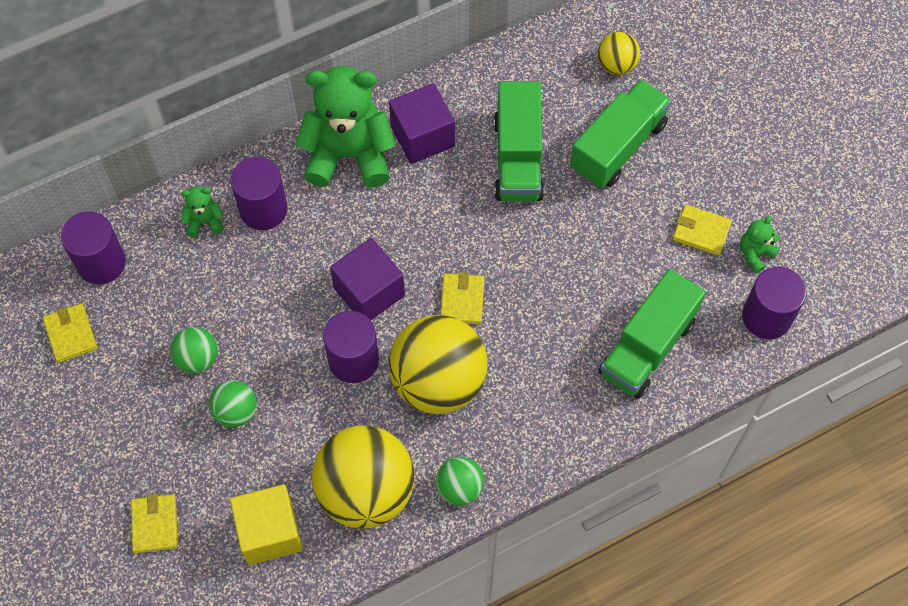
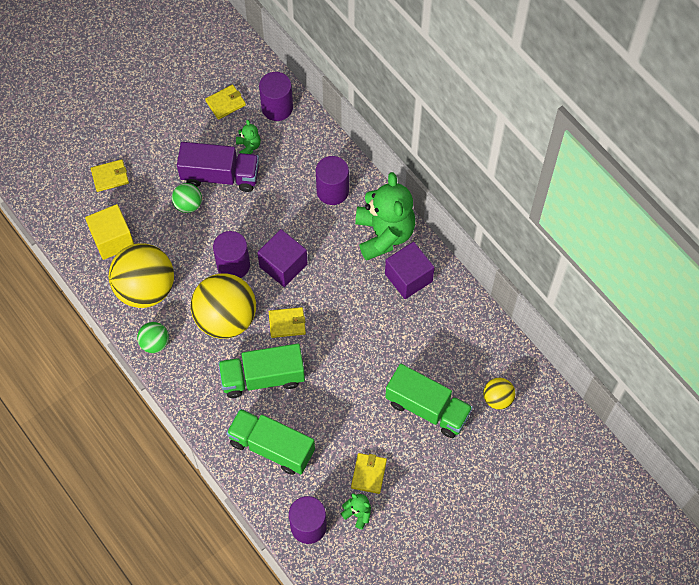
camera: 80 degrees right, 0 degrees up
green ball [170,327,218,374] -> purple truck [177,142,259,192]
green teddy bear [181,186,224,238] -> green teddy bear moved to [236,120,261,154]
green truck [494,81,544,201] -> green truck moved to [218,343,305,398]

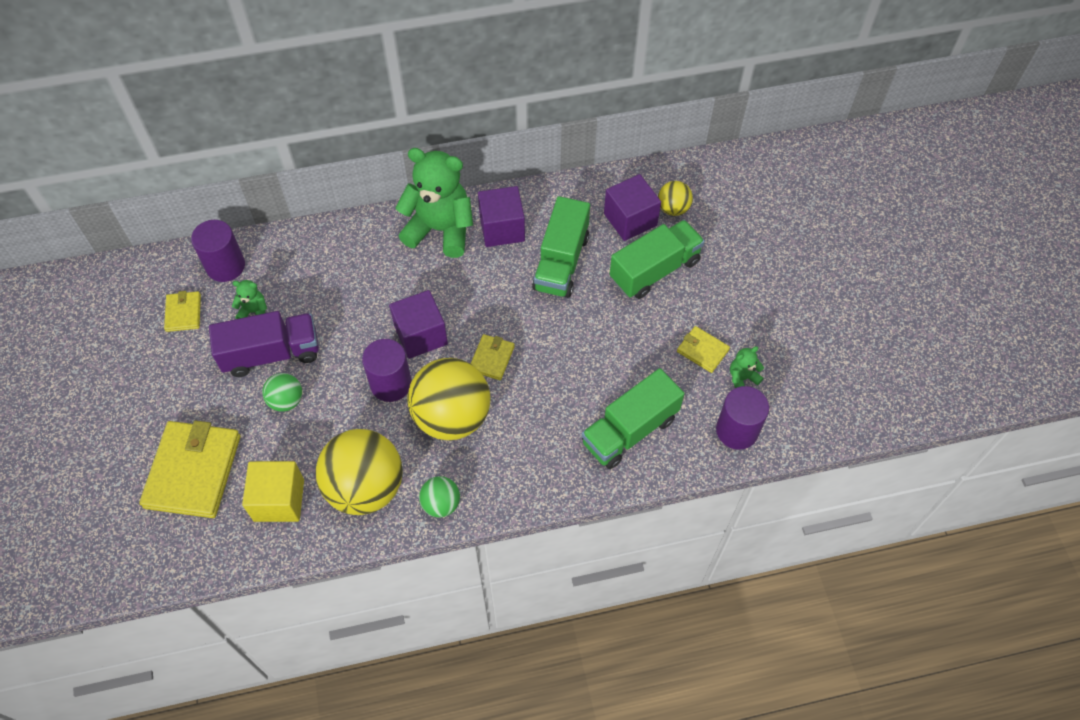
camera: 65 degrees left, 5 degrees down
yellow wallet [91,159,129,192] -> yellow wallet [139,420,240,518], size x2.06
purple truck [177,142,259,192] -> purple truck turned 45 degrees clockwise [209,311,319,377]
green truck [218,343,305,398] -> green truck moved to [532,196,590,298]
purple cylinder [316,156,349,205] -> none
none -> purple cube [604,174,661,241]

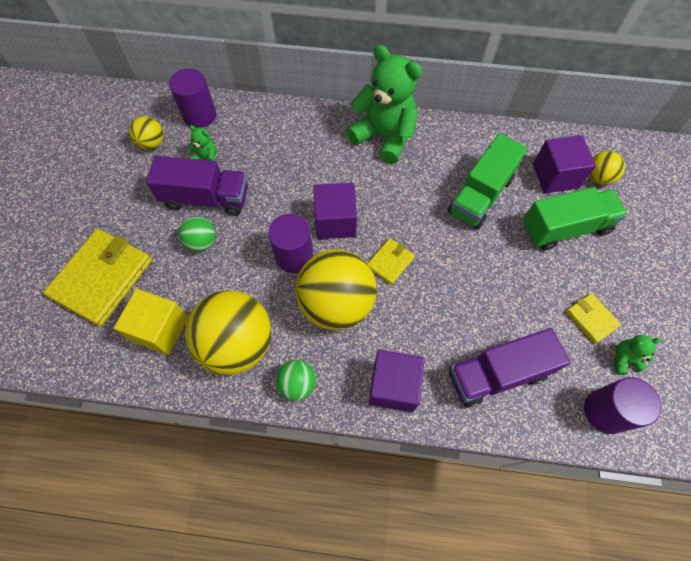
camera: 20 degrees right, 5 degrees up
yellow wallet [164,291,201,332] -> yellow ball [129,116,163,150]
purple cube [478,186,525,247] -> purple cube moved to [369,350,425,412]
green truck [581,368,684,469] -> purple truck [449,328,570,408]

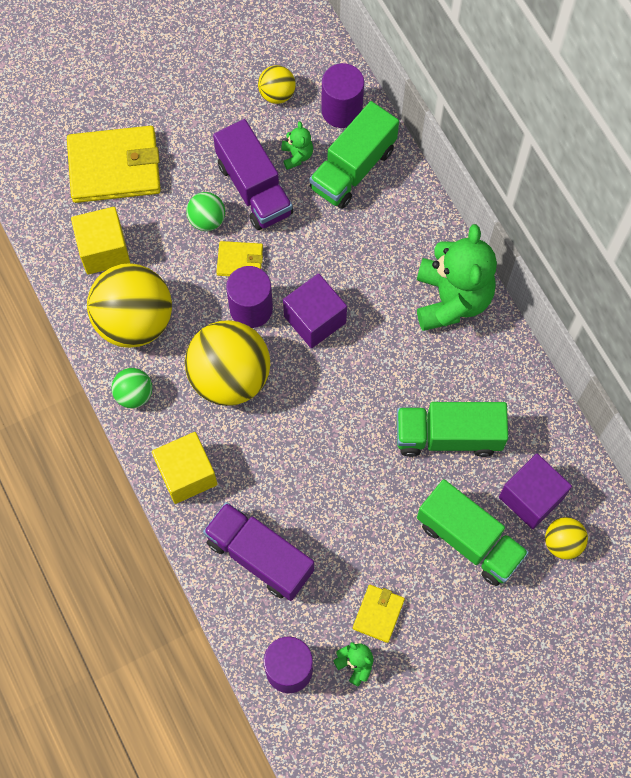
camera: 55 degrees right, 5 degrees up
yellow wallet [367,238,415,285] -> yellow wallet moved to [216,241,263,276]
purple cube [369,350,425,412] -> yellow cube [152,432,217,504]
none -> green truck [309,101,399,209]

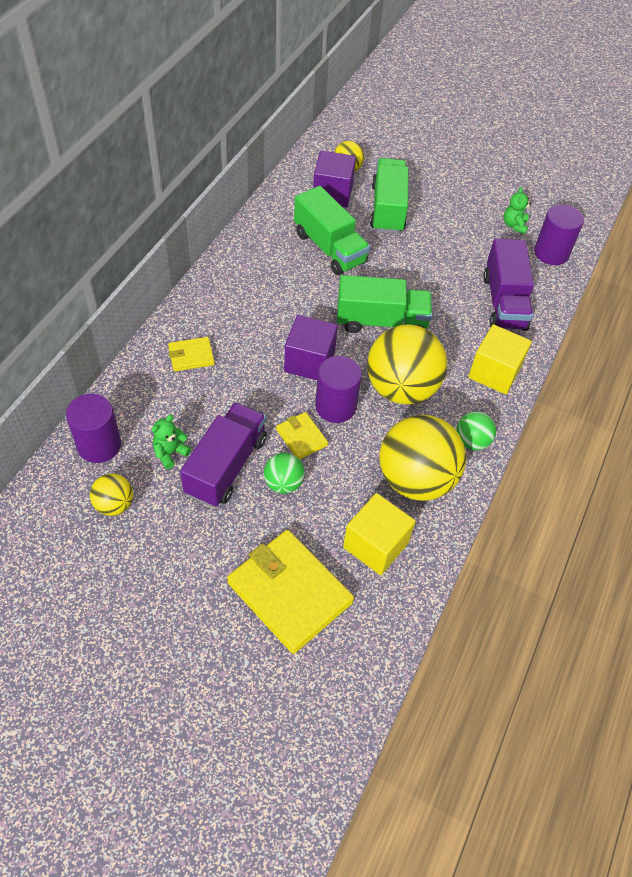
camera: 130 degrees left, 15 degrees down
green truck [309,101,399,209] -> green truck moved to [337,275,432,333]
yellow wallet [353,585,405,643] -> yellow wallet moved to [168,337,215,372]
green teddy bear [417,224,497,331] -> none

